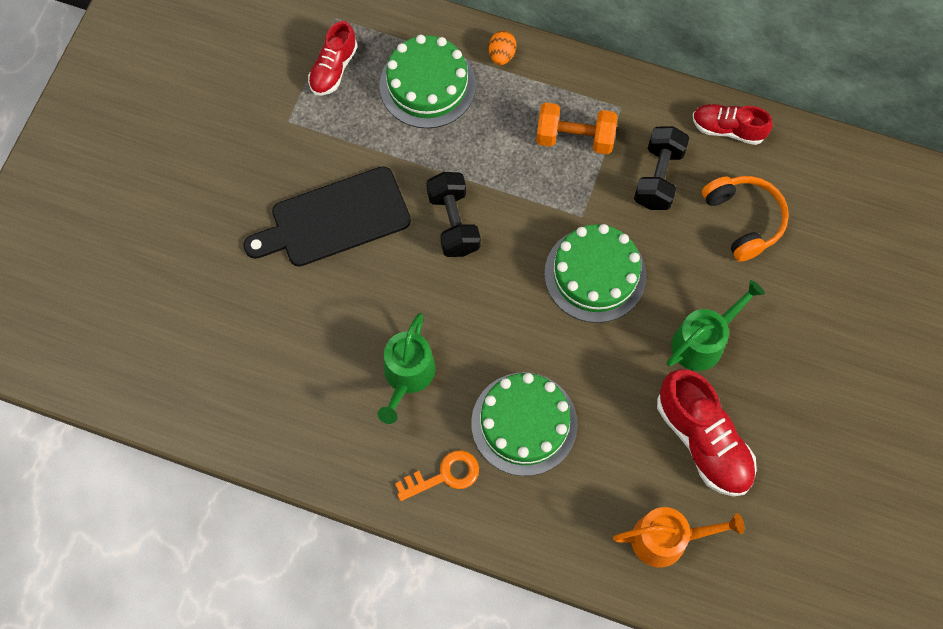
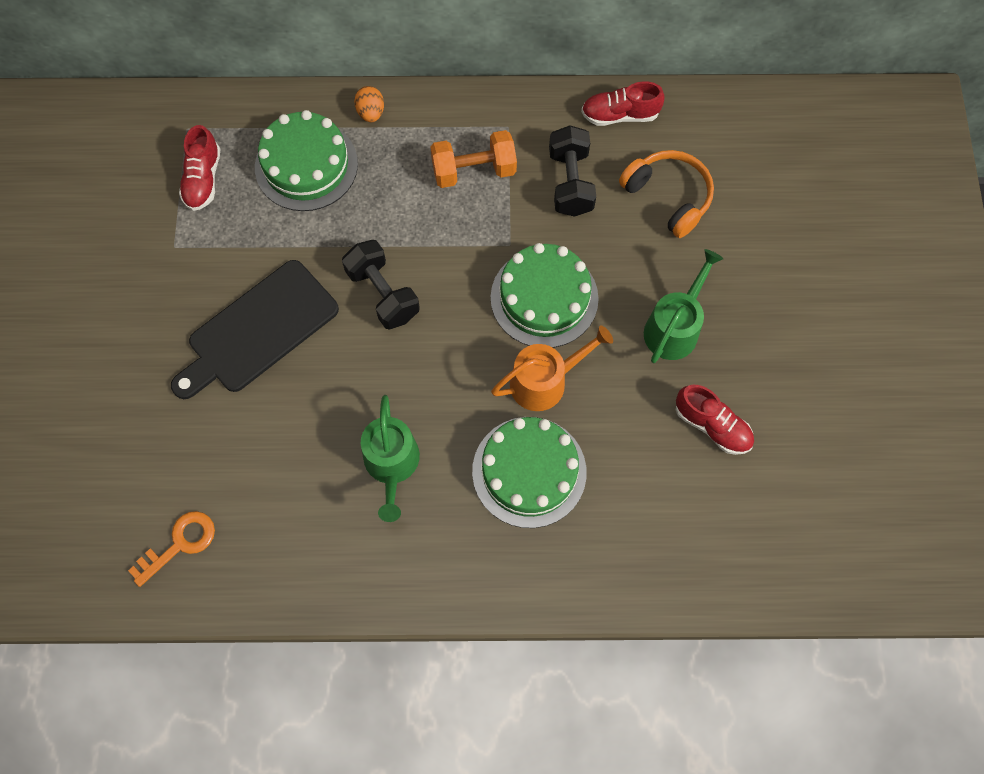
camera: 20 degrees left, 0 degrees up
orange key [395,450,479,501] -> orange key moved to [128,511,215,587]
orange watering can [613,507,744,568] -> orange watering can moved to [491,326,613,411]
red shoe [657,369,757,497] -> red shoe [676,385,754,455], size x0.63

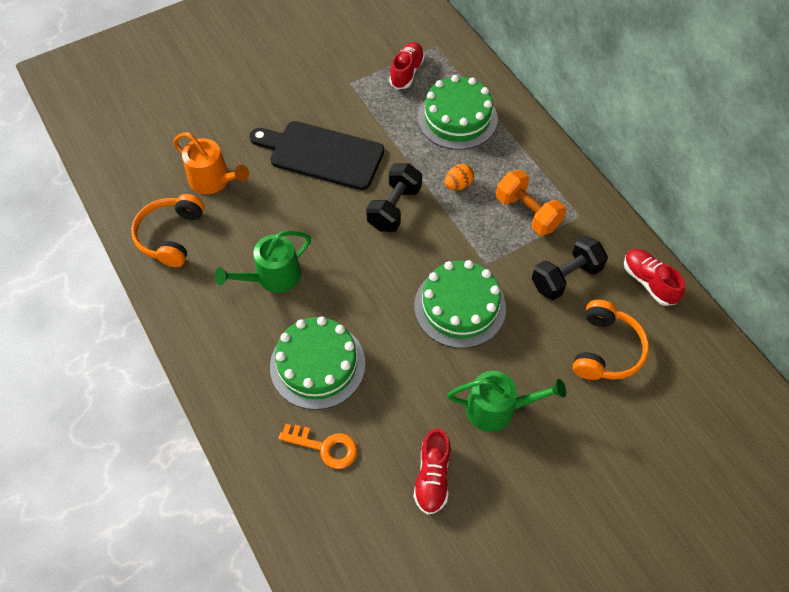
camera: 60 degrees right, 10 degrees down
orange key [128,511,215,587] -> orange key moved to [279,424,357,469]
red shoe [179,125,221,211] -> red shoe turned 135 degrees clockwise [389,42,425,89]
orange egg [354,86,384,122] -> orange egg moved to [445,164,474,190]
orange watering can [491,326,613,411] -> orange watering can moved to [173,132,249,194]
none -> orange headphones [131,194,205,267]

